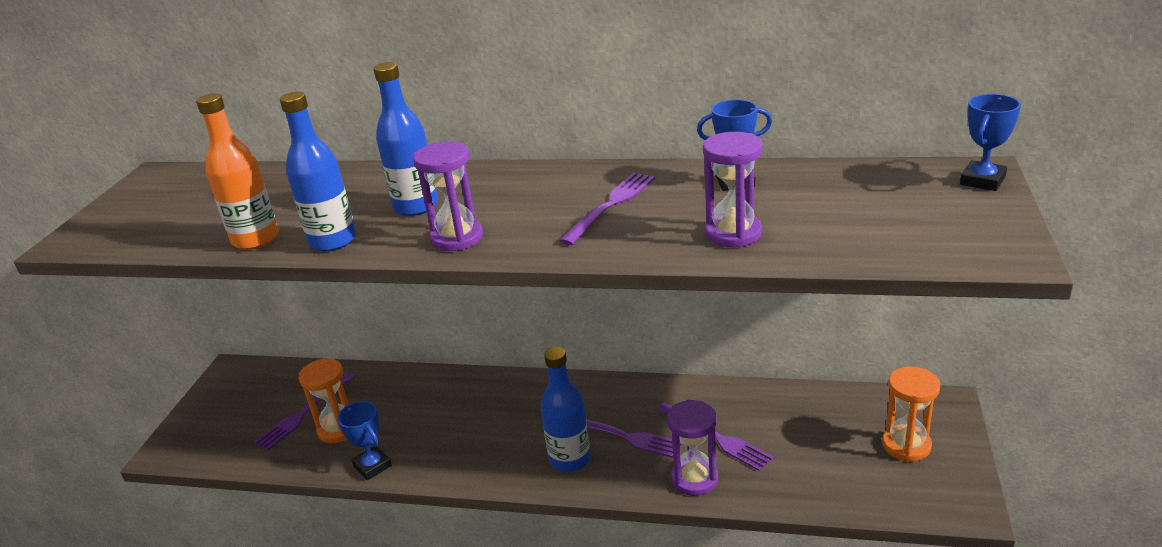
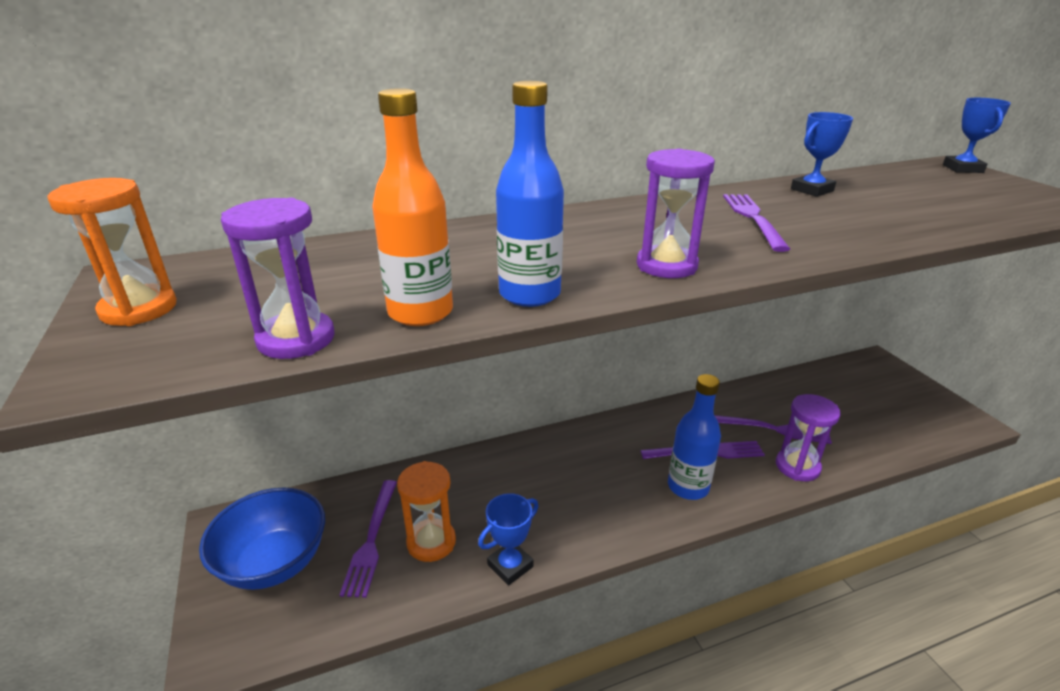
camera: 35 degrees left, 0 degrees up
blue trophy [337,401,392,480] -> blue trophy turned 60 degrees counterclockwise [478,493,539,585]
blue bottle [374,62,438,216] -> none
purple hourglass [703,132,763,248] -> purple hourglass moved to [221,198,335,359]
orange hourglass [882,367,940,462] -> orange hourglass moved to [47,178,177,326]
none -> blue bowl [199,487,325,590]

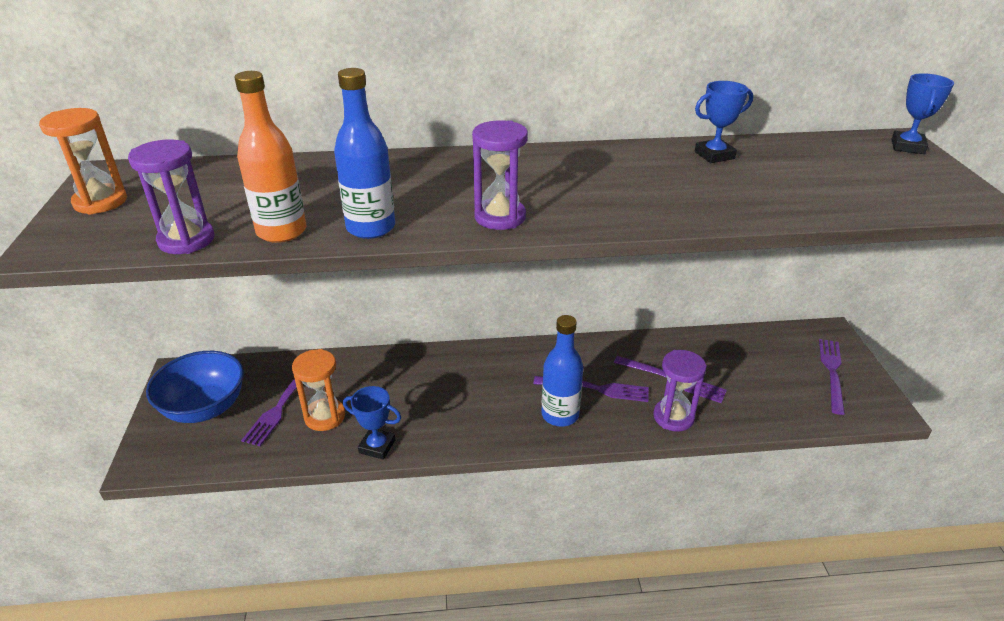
camera: 15 degrees right, 5 degrees up
blue trophy [478,493,539,585] -> blue trophy turned 45 degrees clockwise [343,386,401,460]
purple fork [723,194,790,252] -> purple fork moved to [819,339,845,415]

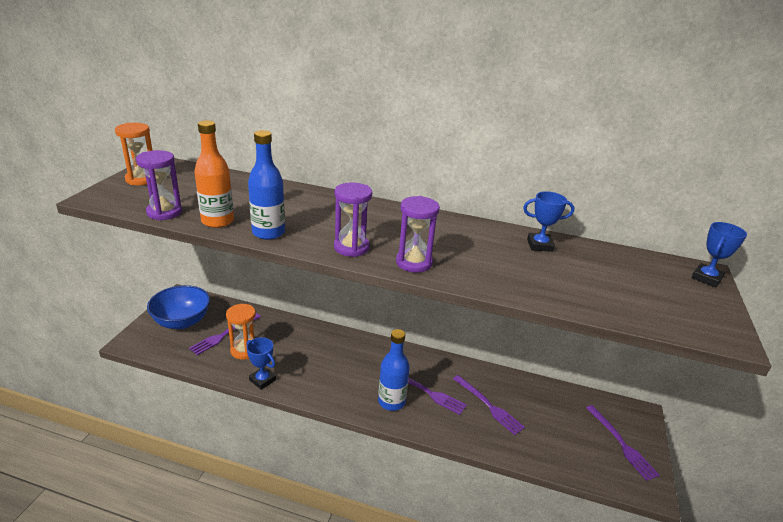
camera: 20 degrees right, 5 degrees down
purple hourglass [653,350,707,432] -> purple hourglass moved to [396,196,440,273]
purple fork [819,339,845,415] -> purple fork turned 120 degrees clockwise [586,405,660,481]

